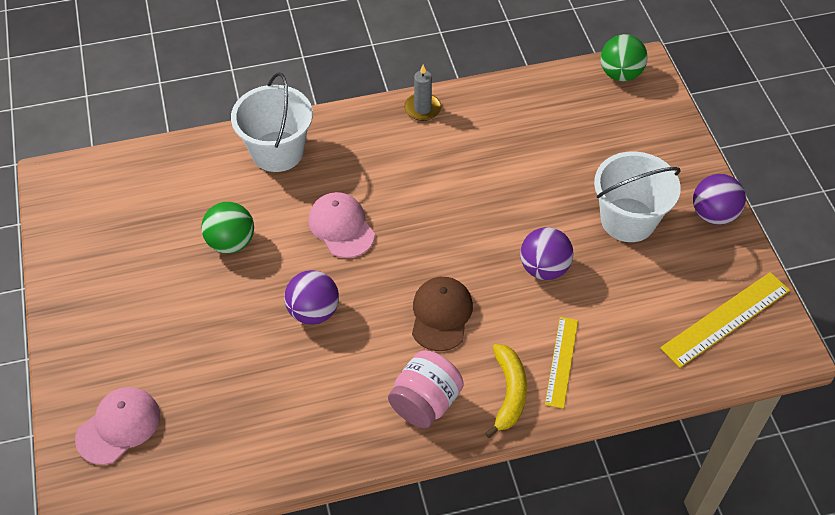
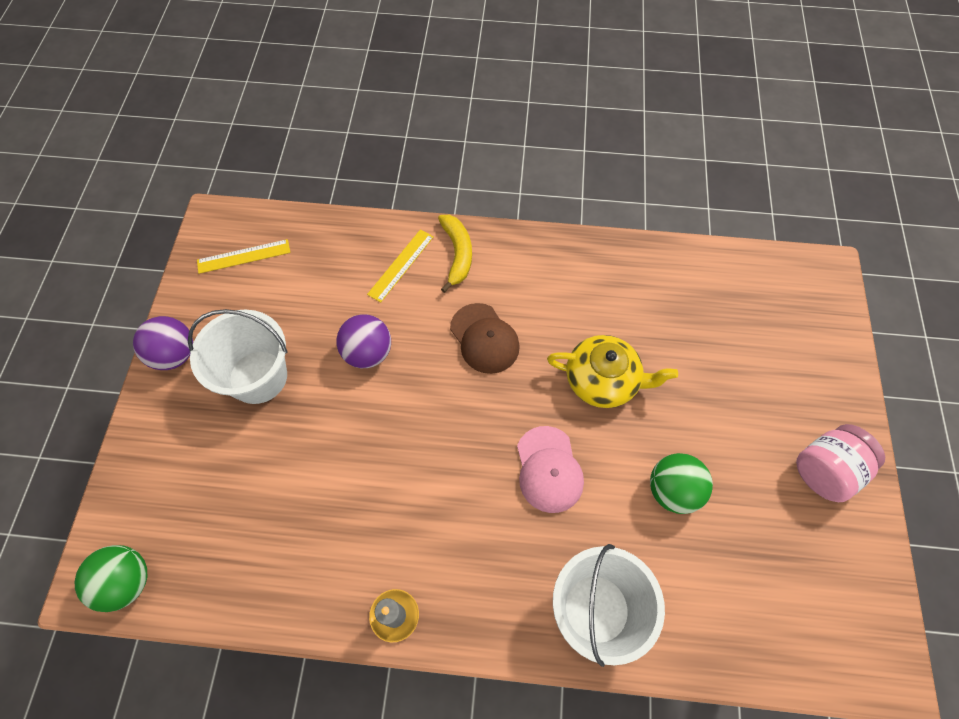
camera: 160 degrees left, 10 degrees up
pink cap [75,387,160,465] -> none
purple ball [284,270,339,325] -> yellow teapot [547,335,678,408]
pink jar [388,351,464,428] -> pink jar moved to [796,424,885,502]
brown cap [412,277,473,351] -> brown cap turned 60 degrees counterclockwise [450,303,520,374]
yellow banana [485,344,527,438] -> yellow banana turned 150 degrees clockwise [438,215,472,293]
yellow ruler [660,272,790,368] -> yellow ruler [197,239,290,274], size x0.66

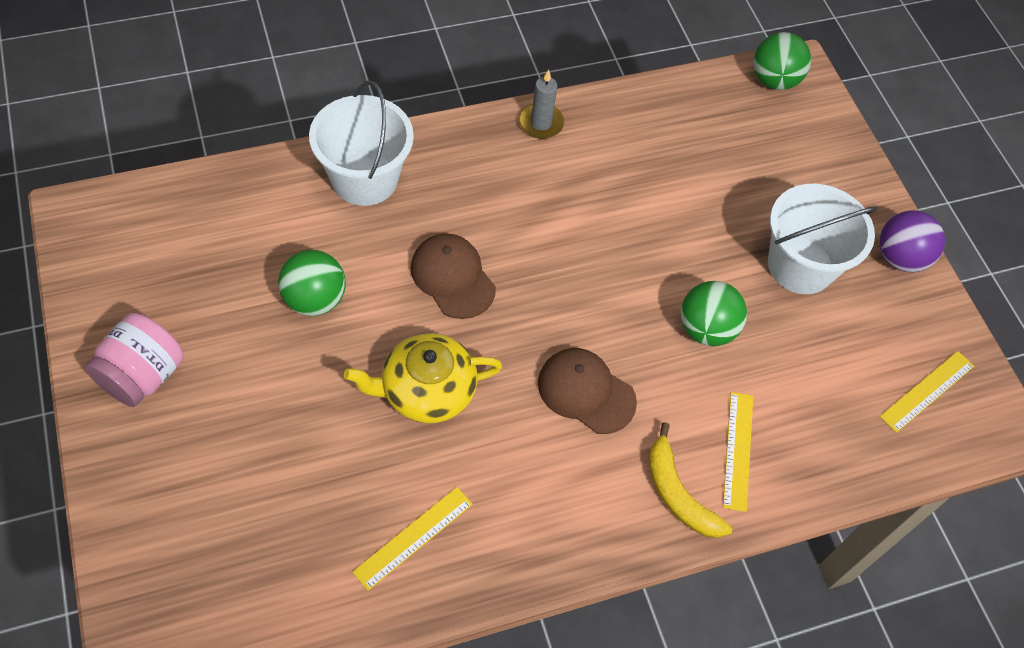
camera: 150 degrees right, 5 degrees down
purple ball [336,314,391,368] -> green ball [681,281,747,346]
pink cap [517,426,584,513] -> brown cap [411,234,496,319]
none -> yellow ruler [352,487,473,591]

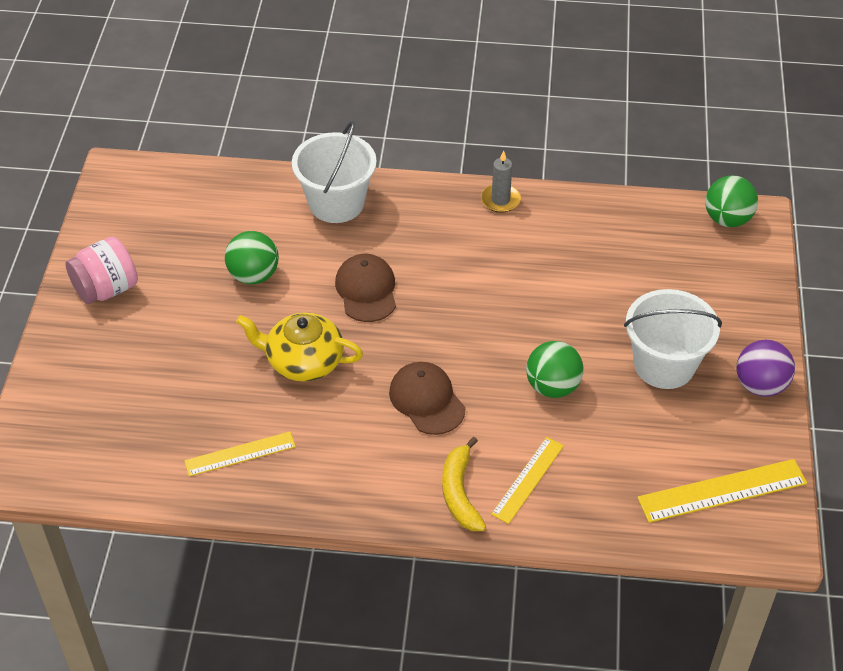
camera: 30 degrees right, 10 degrees down
yellow ruler [880,351,974,433] -> yellow ruler [637,459,807,523], size x1.52

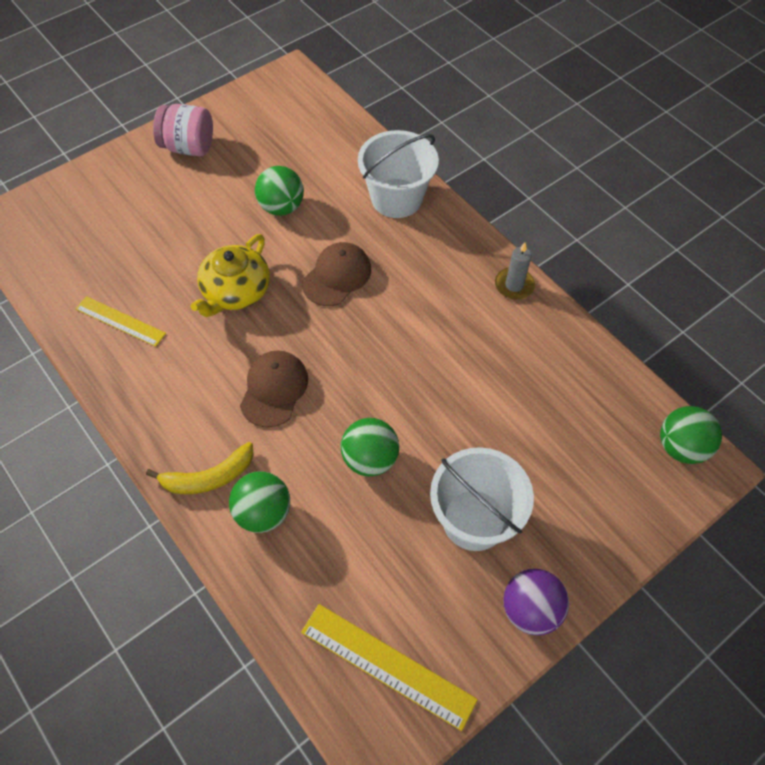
camera: 45 degrees right, 10 degrees up
yellow teapot [236,312,363,382] -> yellow teapot turned 120 degrees counterclockwise [191,234,270,317]
yellow banana [442,437,486,531] -> yellow banana turned 150 degrees counterclockwise [146,442,253,494]
yellow ruler [491,437,564,524] -> green ball [229,472,290,533]

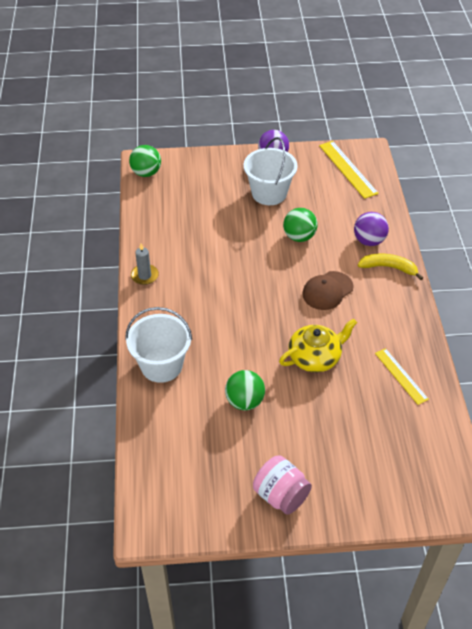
camera: 145 degrees left, 10 degrees down
green ball [229,472,290,533] -> purple ball [354,212,389,246]
brown cap [302,242,371,306] -> none

